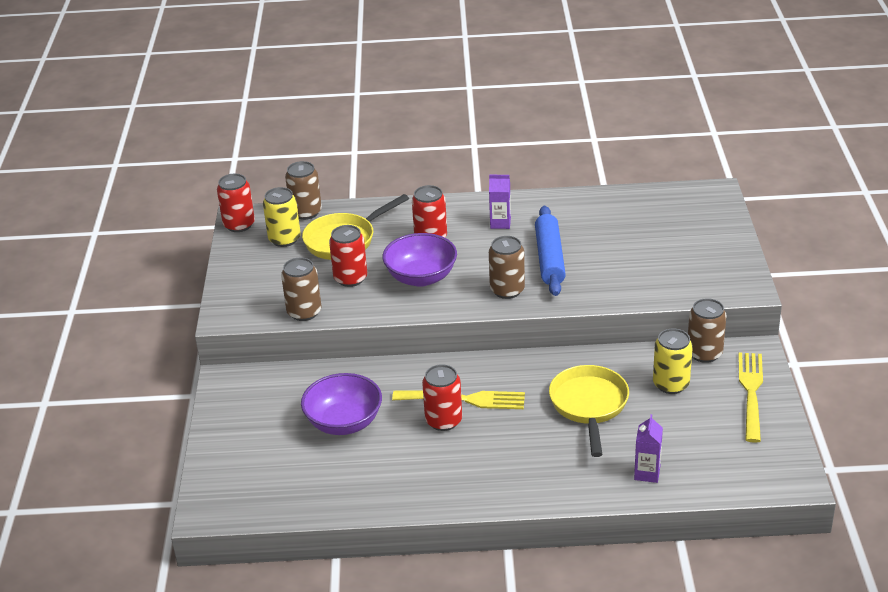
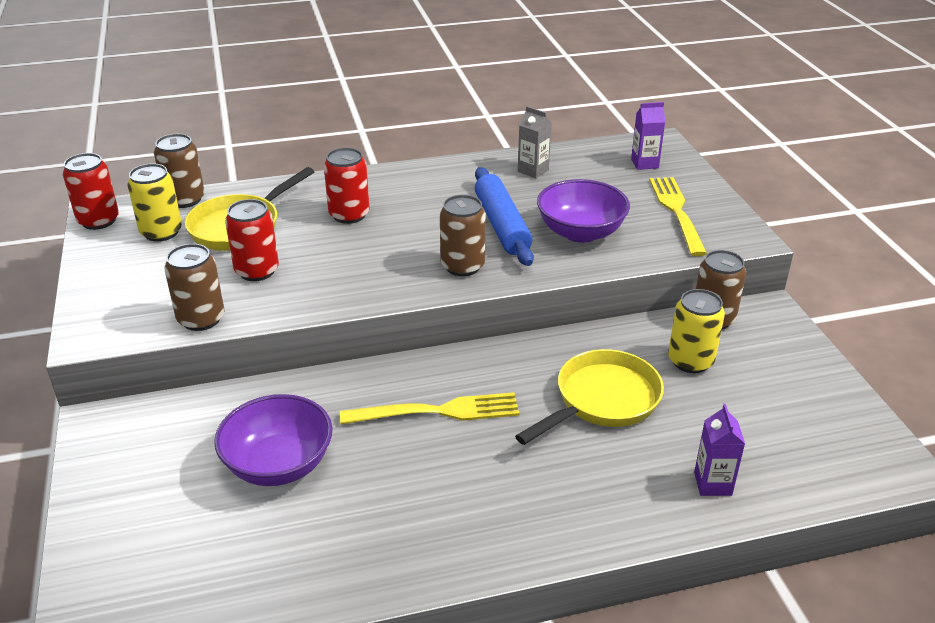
camera: 15 degrees left, 0 degrees up
purple bowl [382,233,457,287] -> purple bowl moved to [537,179,630,243]
red can [422,364,462,431] -> none
purple carton [489,175,511,229] -> purple carton moved to [631,102,665,170]
yellow pan [549,365,629,457] -> yellow pan turned 60 degrees clockwise [515,349,664,445]
yellow fork [738,353,763,443] -> yellow fork moved to [649,177,707,256]
none -> grey carton [518,106,552,178]

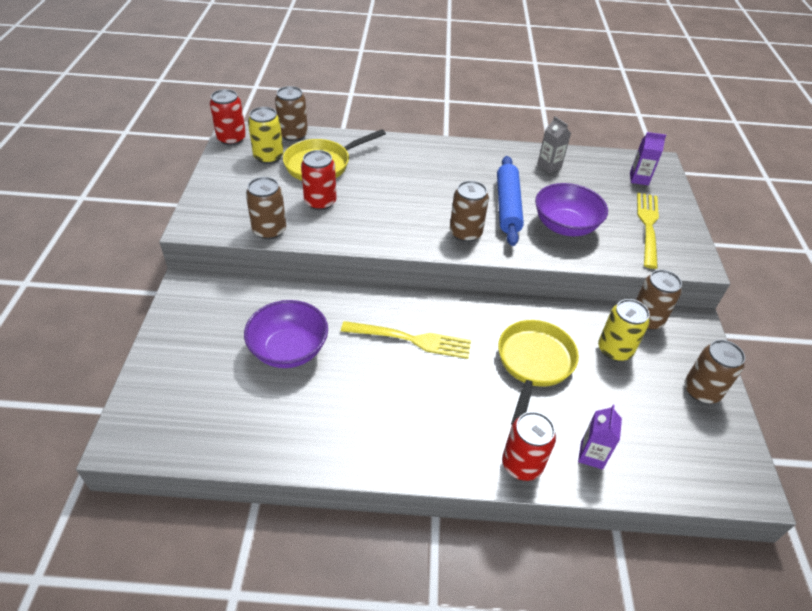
camera: 15 degrees right, 10 degrees up
red can [324,147,370,224] -> red can moved to [502,412,556,481]
yellow pan [515,349,664,445] -> yellow pan turned 45 degrees counterclockwise [498,320,579,425]
none -> brown can [684,340,745,404]

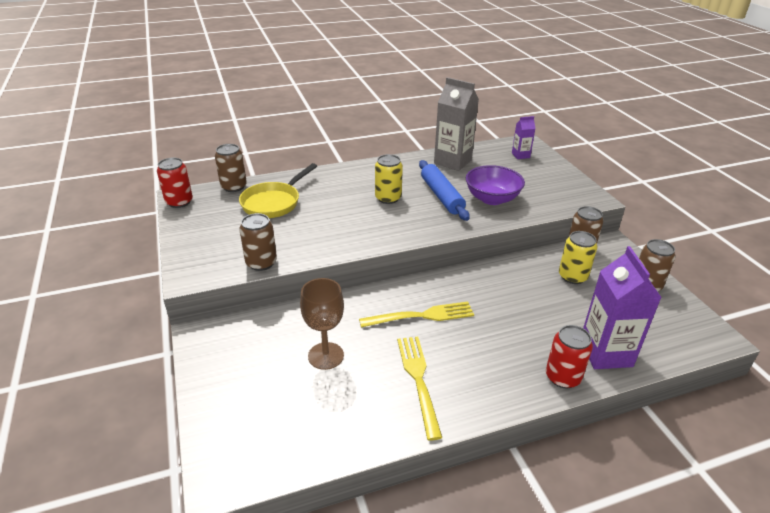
camera: 20 degrees left, 10 degrees down
purple bowl [244,300,328,368] -> brown goblet [300,278,344,370]
yellow can [248,107,283,164] -> yellow can moved to [375,154,403,204]
red can [301,150,337,210] -> none
brown can [450,181,489,242] -> none
yellow pan [498,320,579,425] -> none
grey carton [537,116,571,173] -> grey carton [434,77,479,171], size x1.97
purple carton [578,405,622,469] -> purple carton [583,246,662,369], size x1.97
yellow fork [637,193,659,269] -> yellow fork moved to [397,337,442,441]

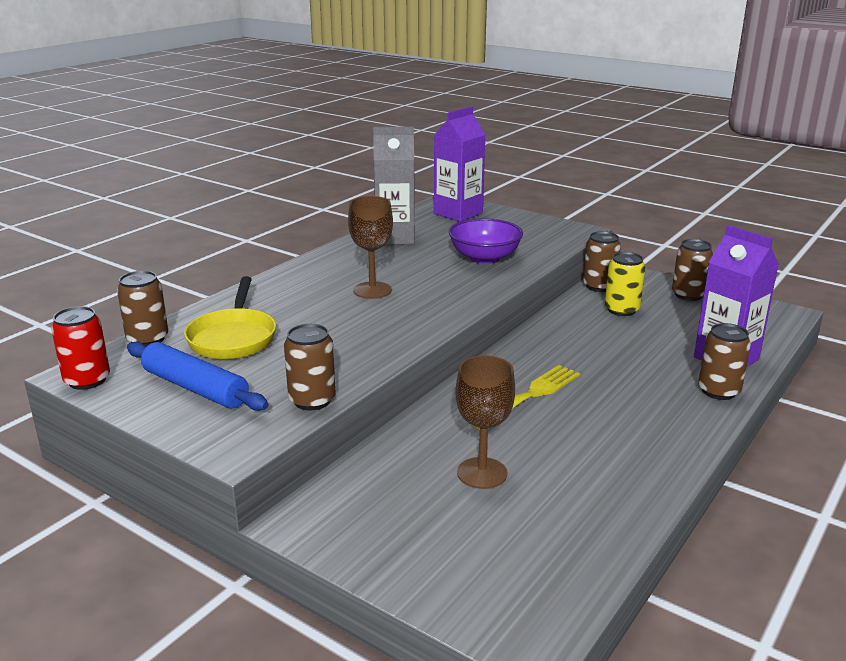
camera: 35 degrees left, 10 degrees down
yellow can [375,154,403,204] -> brown goblet [348,196,393,299]
yellow fork [397,337,442,441] -> none
blue rolling pin [419,160,470,221] -> blue rolling pin moved to [127,341,268,411]
purple carton [512,116,536,159] -> purple carton [434,106,486,222], size x1.97
red can [546,325,593,388] -> brown can [698,323,751,400]

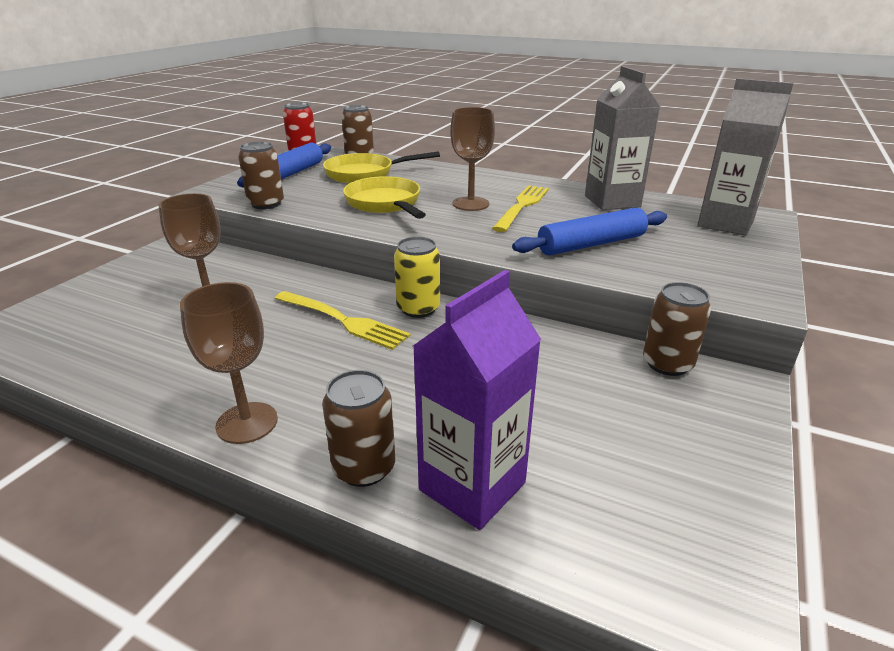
camera: 80 degrees right, 5 degrees up
purple carton [434,106,486,222] -> grey carton [697,78,794,236]
purple bowl [449,219,523,264] -> blue rolling pin [512,208,667,255]
yellow can [605,252,645,316] -> yellow can moved to [394,237,440,318]
brown can [672,239,713,301] -> none
none -> brown goblet [180,282,278,444]
none -> yellow pan [343,176,426,219]
none -> yellow fork [492,185,549,232]

